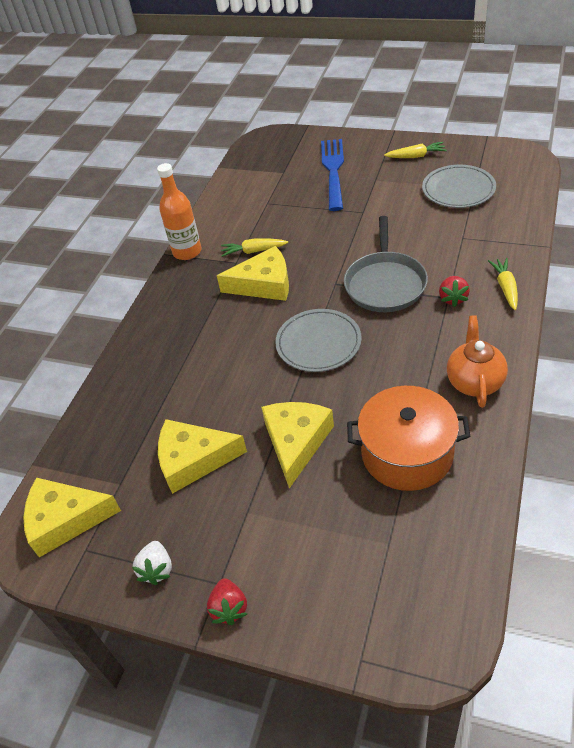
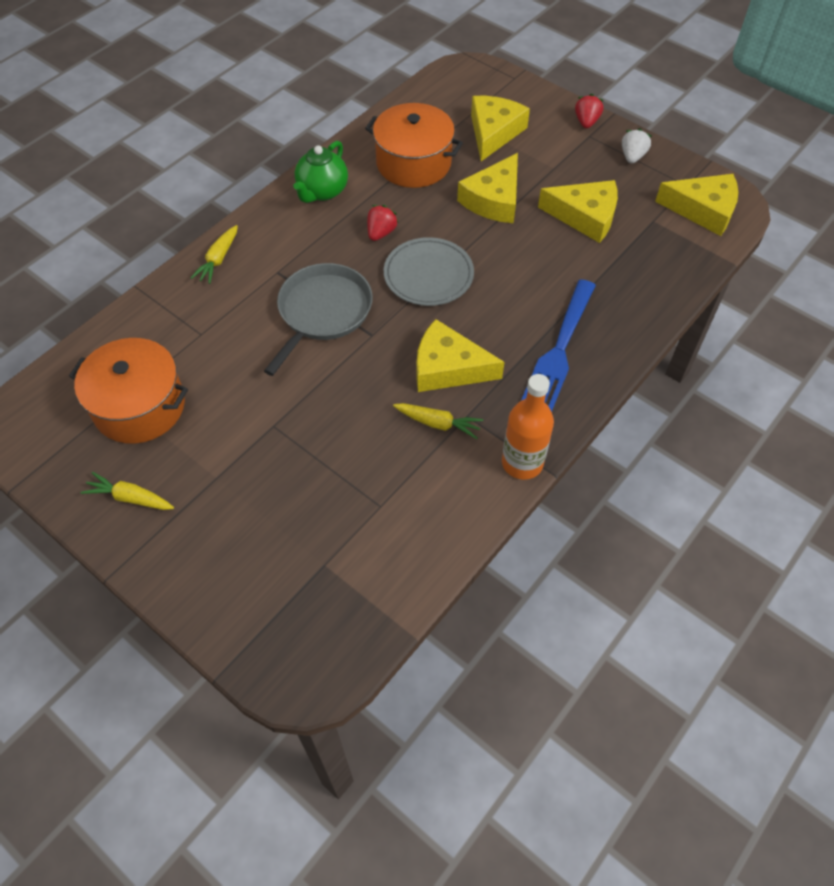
camera: 165 degrees left, 10 degrees up
blue fork [321,139,344,211] -> blue fork moved to [521,279,596,412]
grey plate [422,165,496,208] -> orange pot [69,338,188,444]
red strawberry [439,276,470,307] -> red strawberry moved to [367,205,399,241]
orange teapot [447,315,508,408] -> green teapot [293,141,348,203]
none -> yellow cheese [471,96,530,161]

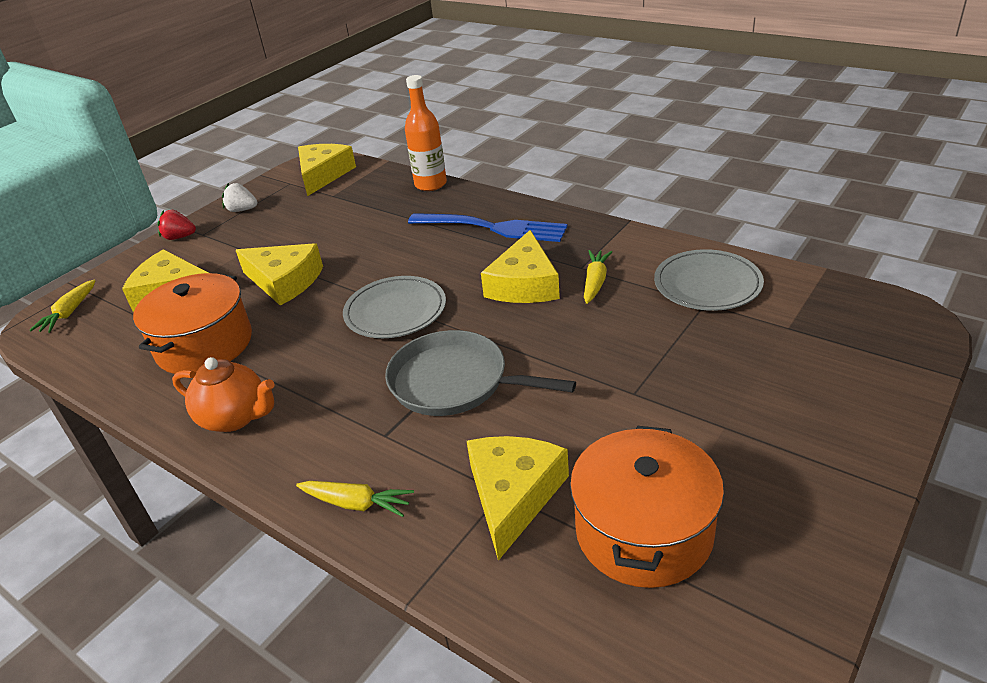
camera: 90 degrees left, 20 degrees down
yellow carrot [81,472,174,510] -> yellow carrot moved to [30,280,95,333]
green teapot [293,141,348,203] -> orange teapot [172,357,274,432]
red strawberry [367,205,399,241] -> none
orange bottle [502,374,554,480] -> orange bottle moved to [405,75,447,191]
yellow cheese [538,180,618,243] -> yellow cheese moved to [467,436,569,561]
none -> grey plate [654,249,764,311]

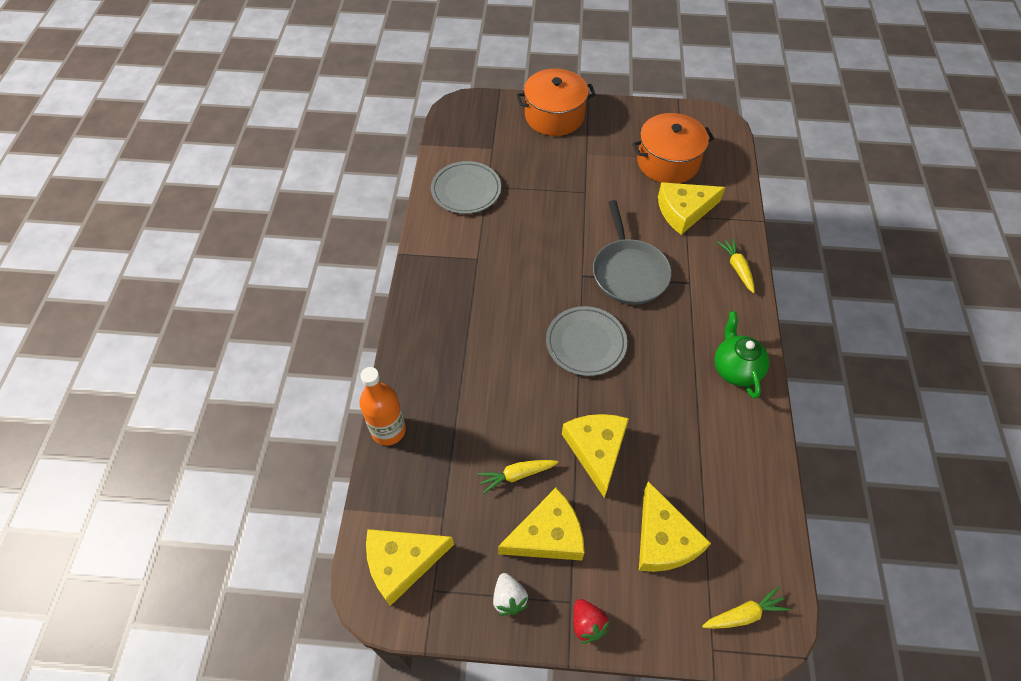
camera: 125 degrees left, 20 degrees up
orange pot [133,273,252,374] -> orange pot moved to [516,69,596,136]
orange teapot [172,357,274,432] -> green teapot [715,311,769,399]
blue fork [408,213,568,242] -> none
yellow cheese [481,230,560,303] -> yellow cheese moved to [498,488,584,561]
yellow carrot [584,250,612,304] -> yellow carrot moved to [477,460,559,493]

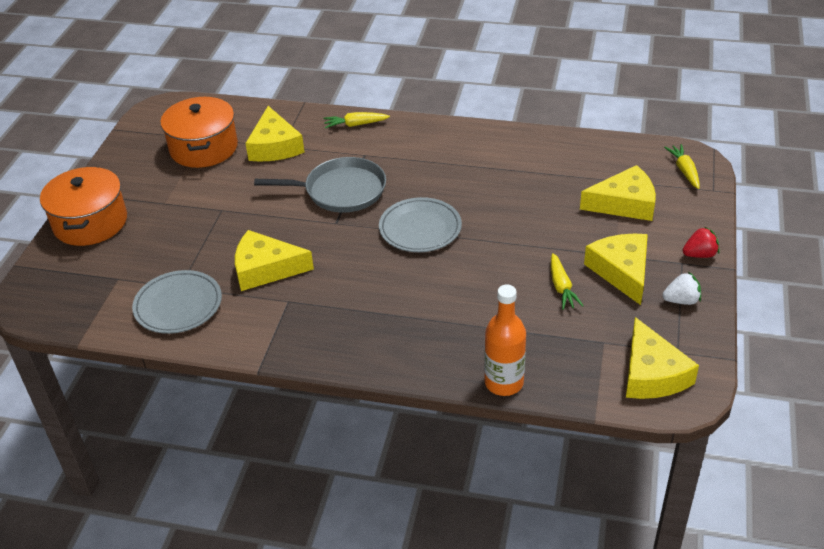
camera: 80 degrees left, 15 degrees down
yellow cheese [562,414,629,498] -> yellow cheese moved to [235,230,314,291]
green teapot [715,311,769,399] -> none

